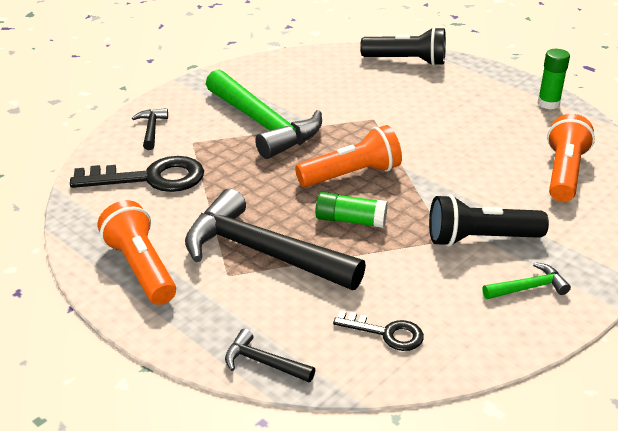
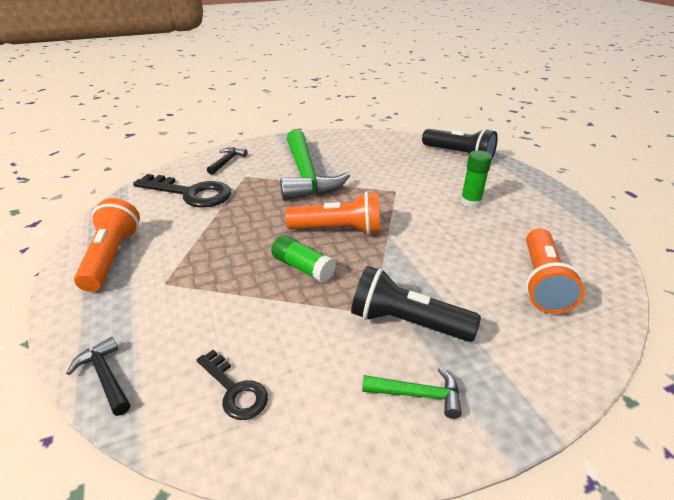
camera: 25 degrees right, 0 degrees up
black hammer [185,189,366,290] -> none
green glue stick [537,49,570,109] -> green glue stick moved to [460,150,492,208]
orange flashlight [547,114,595,202] -> orange flashlight turned 150 degrees clockwise [525,228,585,314]

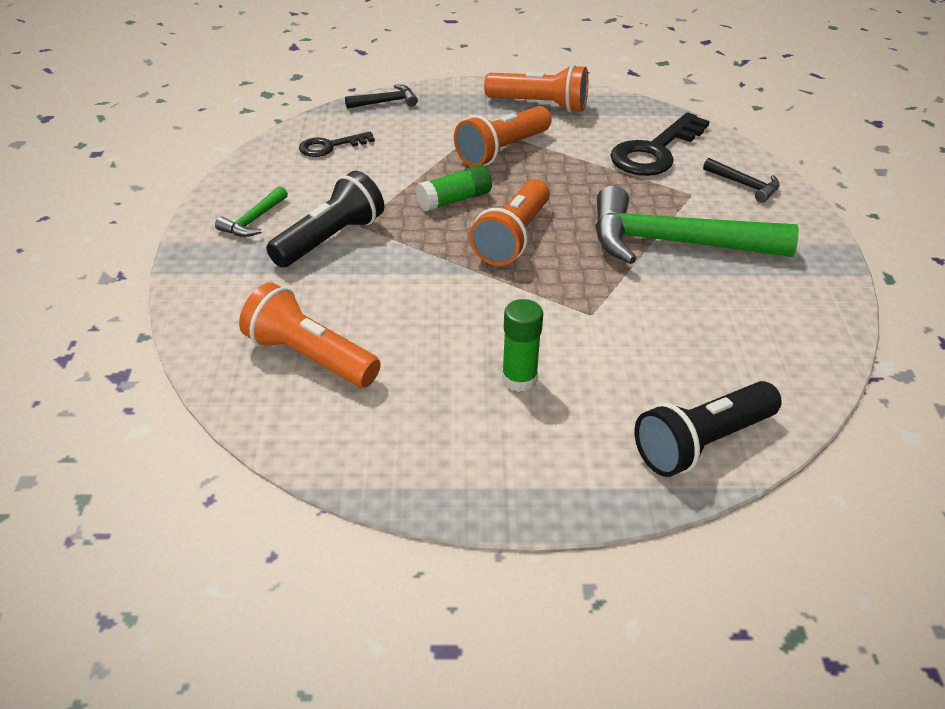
camera: 110 degrees right, 5 degrees up
none -> orange flashlight [454,106,552,167]

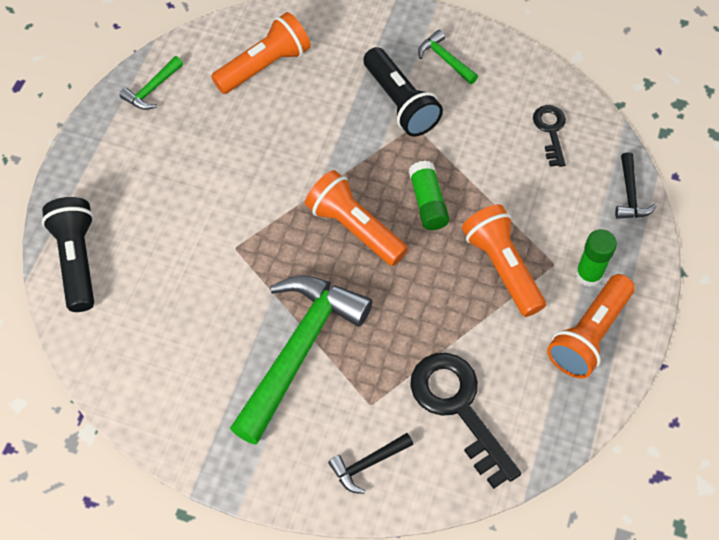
camera: 110 degrees right, 20 degrees up
green glue stick [502,299,543,392] -> green glue stick moved to [575,229,617,287]
none -> green hammer [120,56,183,110]

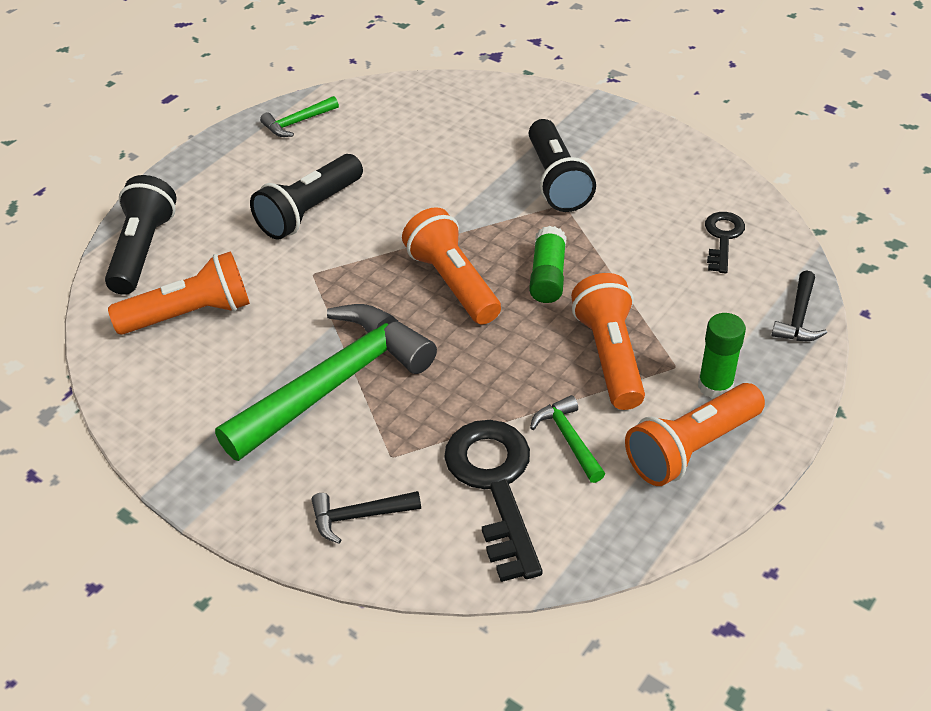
camera: 20 degrees right, 15 degrees down
orange flashlight [211,12,311,94] -> orange flashlight moved to [108,251,250,335]
green hammer [418,29,478,84] -> green hammer moved to [530,395,605,483]
none -> black flashlight [250,154,363,240]

